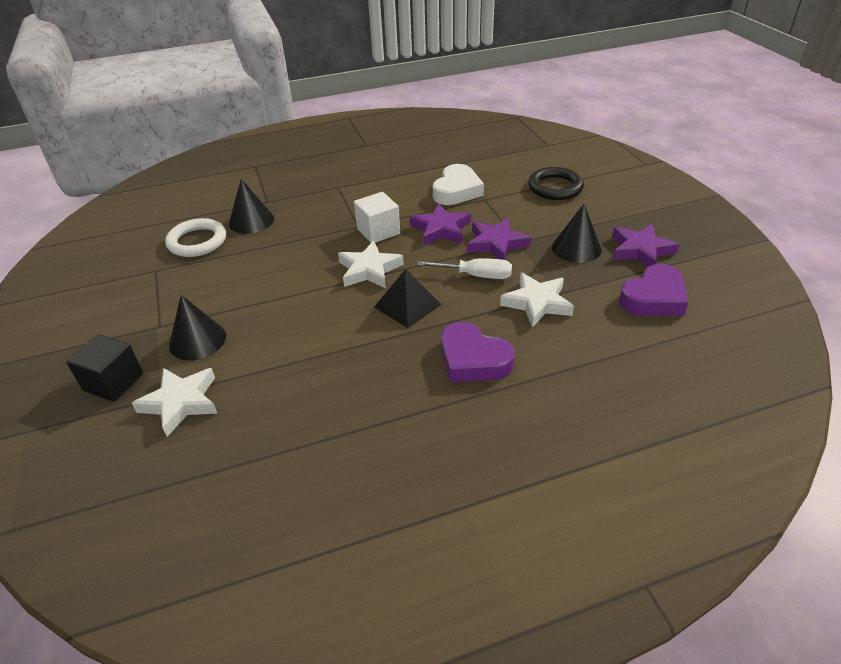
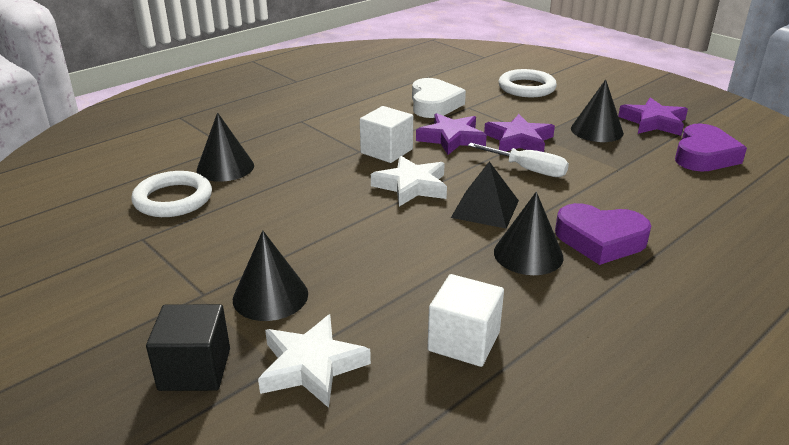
camera: 25 degrees left, 10 degrees down
white screwdriver [418,258,512,279] -> white screwdriver turned 45 degrees clockwise [468,143,569,177]
white star [500,272,574,328] -> none
black ring [528,167,584,200] -> white ring [499,69,557,97]
none -> white cube [427,274,504,367]
none -> black cone [494,192,564,275]

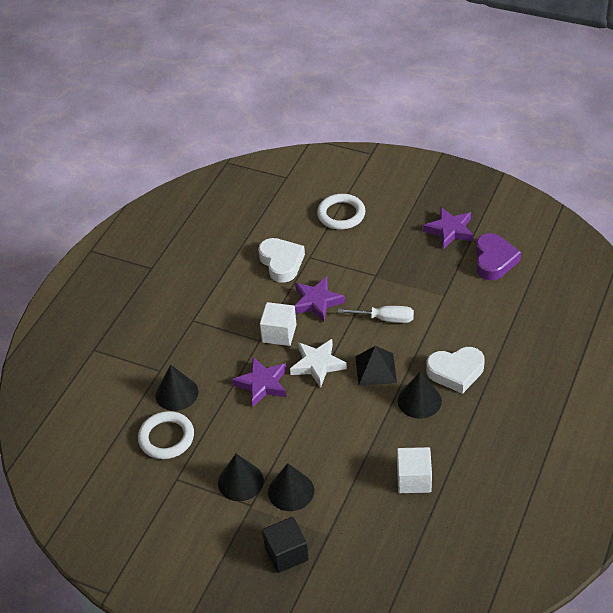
camera: 20 degrees left, 15 degrees up
white star [258,314,371,408] -> none
purple star [484,114,555,152] -> purple star moved to [232,357,287,407]
purple heart [555,203,651,265] -> white heart [426,347,485,394]
black cone [571,79,624,142] -> black cone moved to [218,454,264,501]

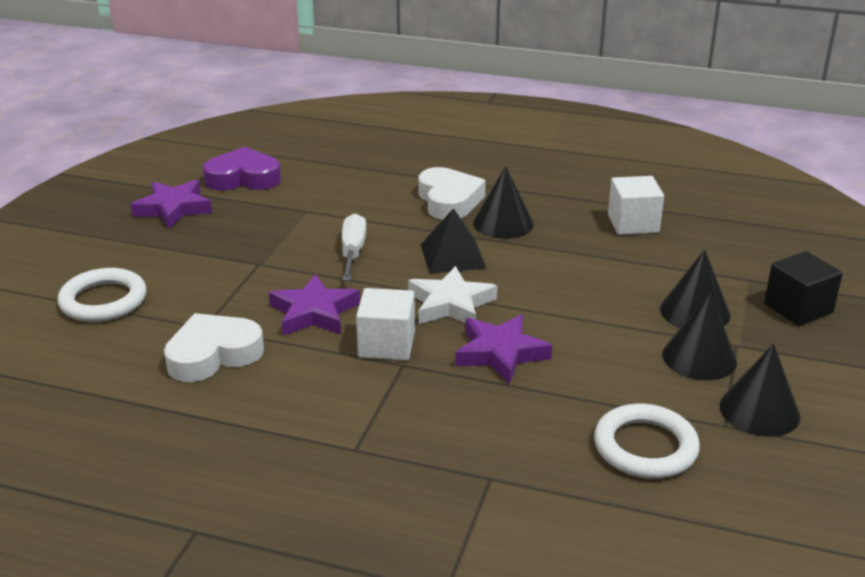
camera: 100 degrees left, 15 degrees down
black cone [155,365,198,411] -> black cone moved to [720,344,800,437]

